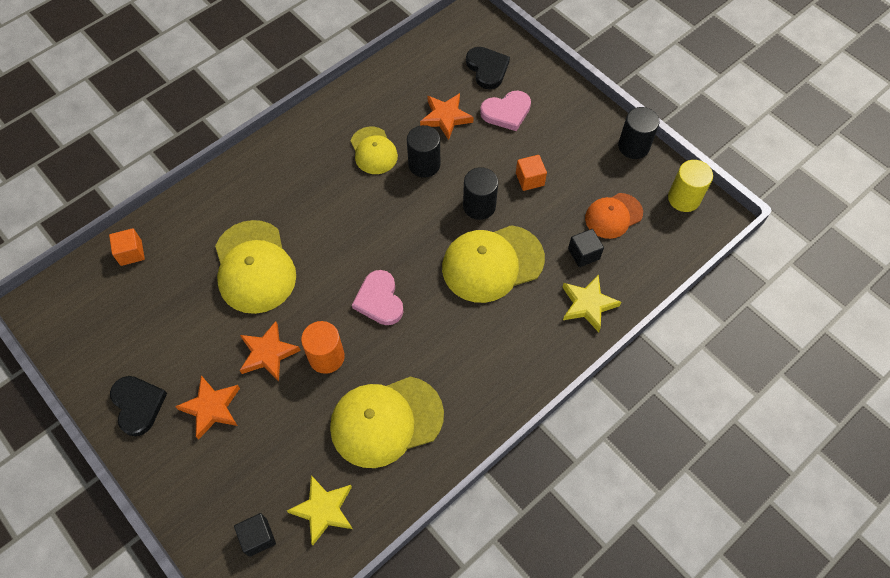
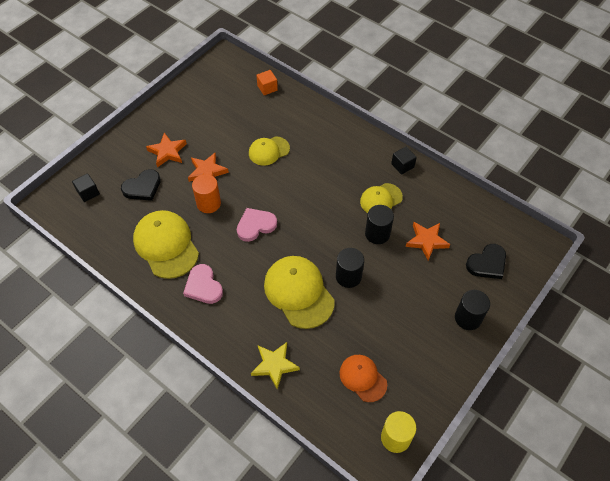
camera: 80 degrees right, 5 degrees down
black heart [110,376,167,436] -> black heart moved to [121,169,161,201]
yellow cap [215,220,296,314] -> yellow cap [249,136,290,166], size x0.60
yellow star [287,475,353,545] -> none
pink heart [480,91,531,131] -> pink heart moved to [183,264,223,304]
orange cube [516,155,547,191] -> none
black cube [568,229,604,267] -> black cube moved to [391,146,417,175]
black cylinder [618,107,659,159] -> black cylinder moved to [455,290,490,330]

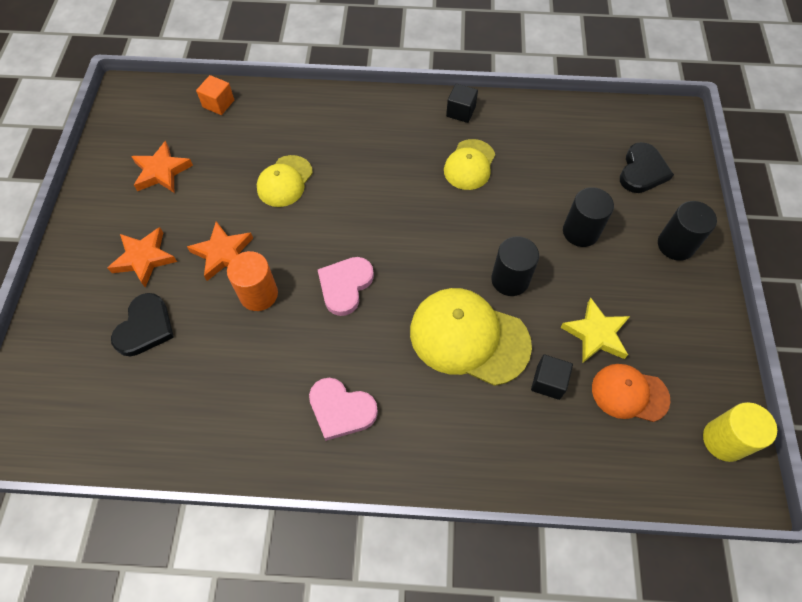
camera: 35 degrees left, 5 degrees up
black cube [72,173,100,202] -> black cube moved to [531,355,573,400]
yellow cap [133,210,199,279] -> none
yellow star [251,342,300,389] -> yellow star moved to [560,298,630,363]
black cylinder [365,205,394,244] -> black cylinder moved to [563,187,614,247]
orange star [406,222,450,260] -> orange star moved to [131,141,193,193]

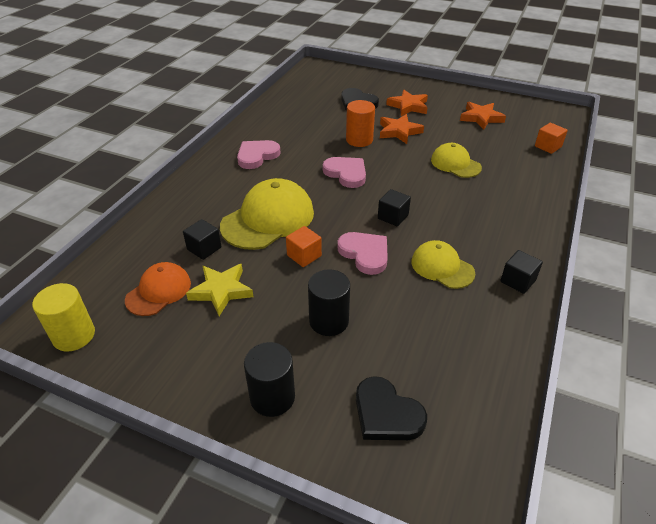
camera: 110 degrees right, 20 degrees down
black cylinder [491,236,539,296] -> orange cube [286,226,322,267]
none -> pink heart [338,232,388,275]
none -> black cube [378,189,411,227]

